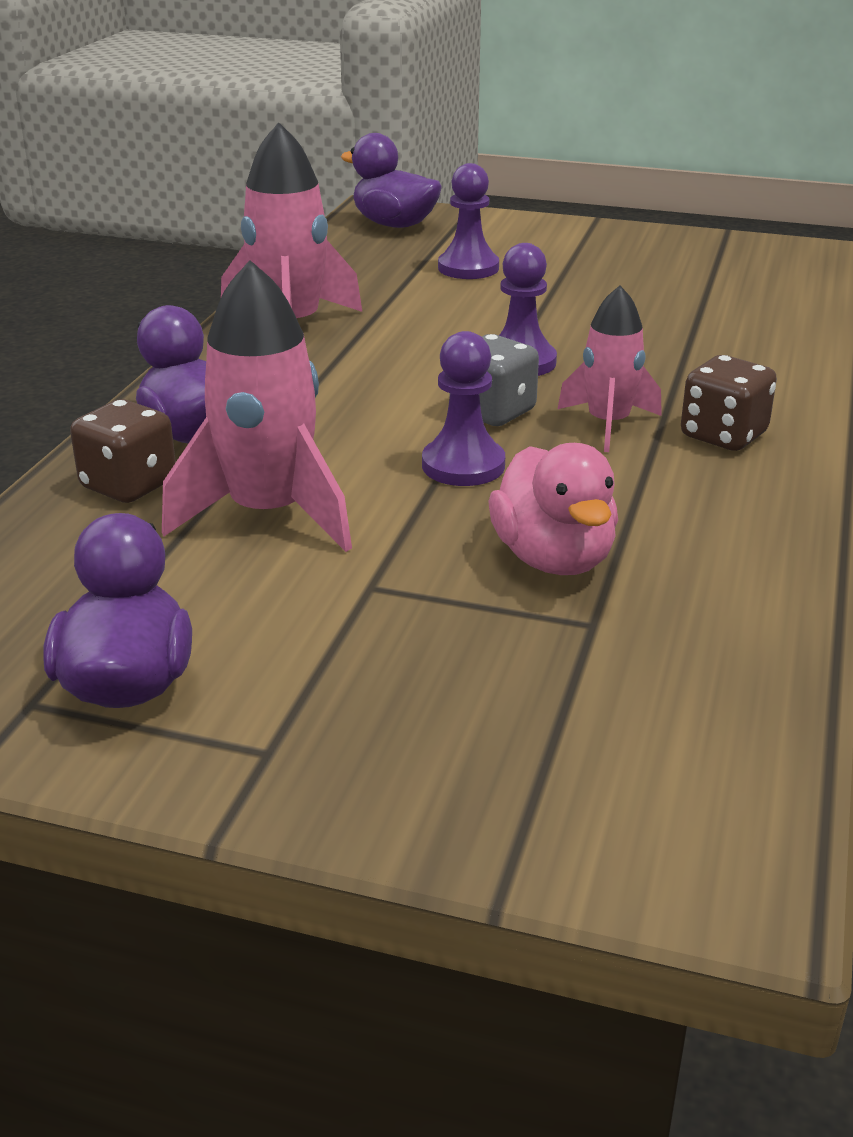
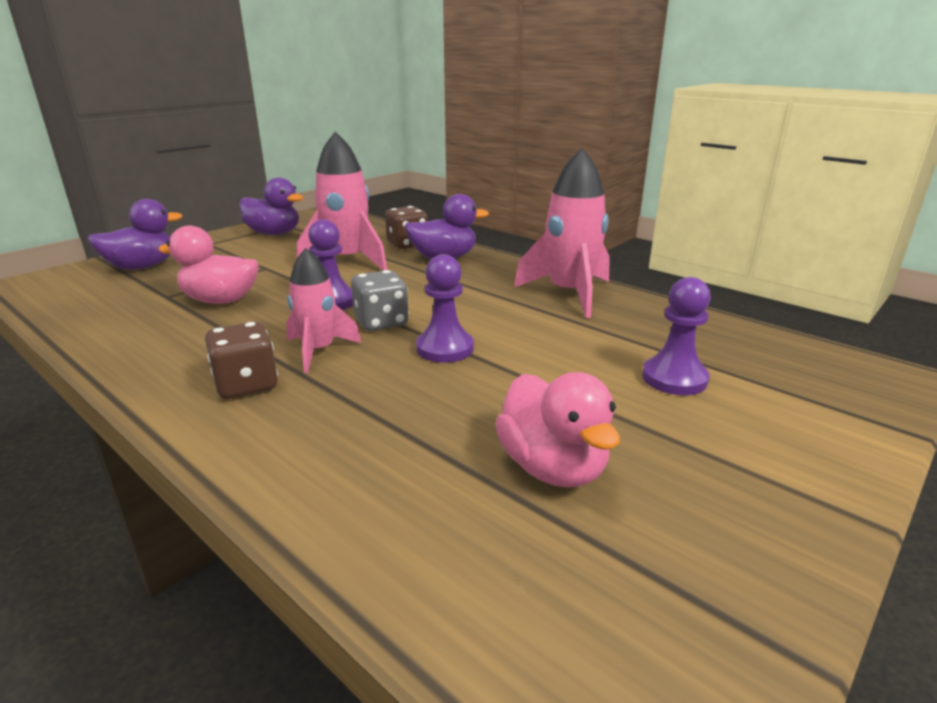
camera: 115 degrees right, 5 degrees down
purple duck [341,133,442,228] -> purple duck moved to [88,199,183,270]
none -> pink duck [495,372,620,488]

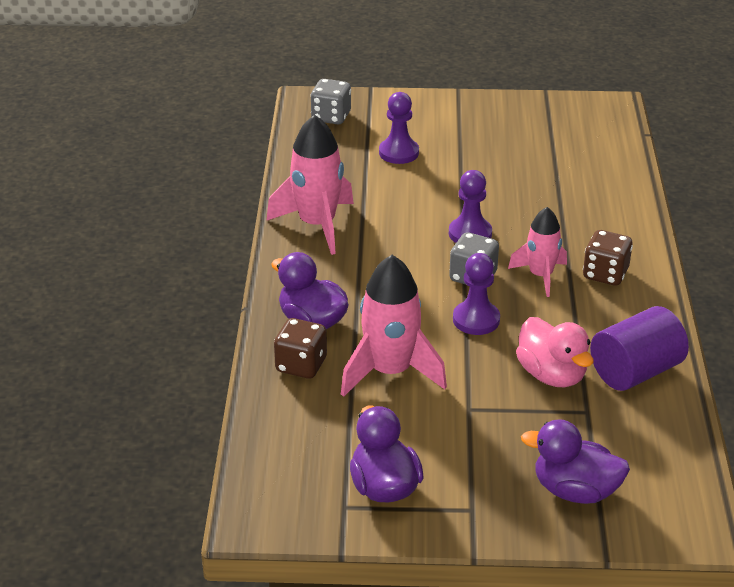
camera: 130 degrees left, 10 degrees up
pink duck [495,372,620,488] -> none
none -> grey dice [310,79,351,124]
none -> purple cylinder [590,306,689,391]

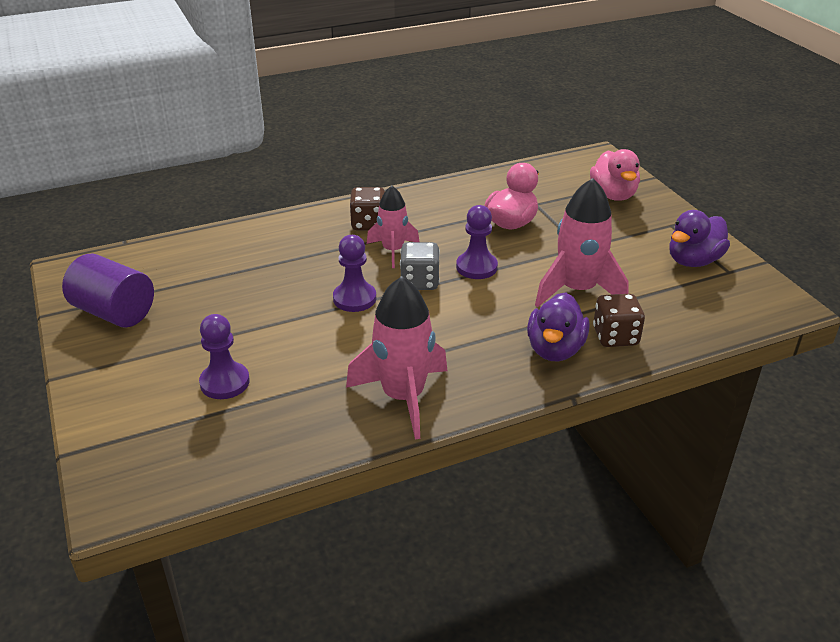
camera: 115 degrees left, 0 degrees up
grey dice [310,79,351,124] -> none
purple duck [521,419,630,504] -> pink duck [590,149,640,201]
purple cylinder [590,306,689,391] -> purple cylinder moved to [62,253,154,328]

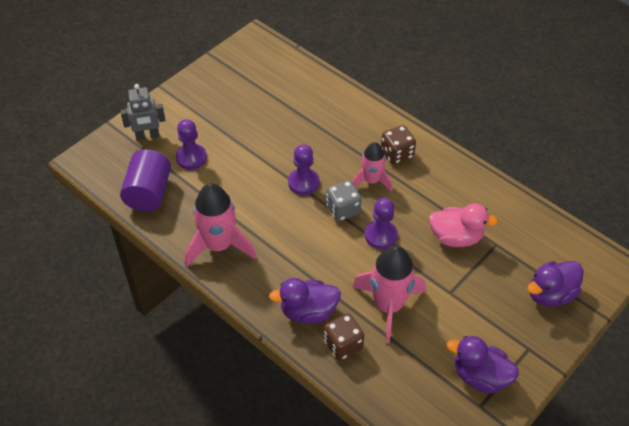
camera: 65 degrees right, 15 degrees up
purple cylinder [62,253,154,328] -> purple cylinder moved to [120,149,171,212]
pink duck [590,149,640,201] -> purple duck [527,261,584,307]
none -> grey robot [121,84,165,141]

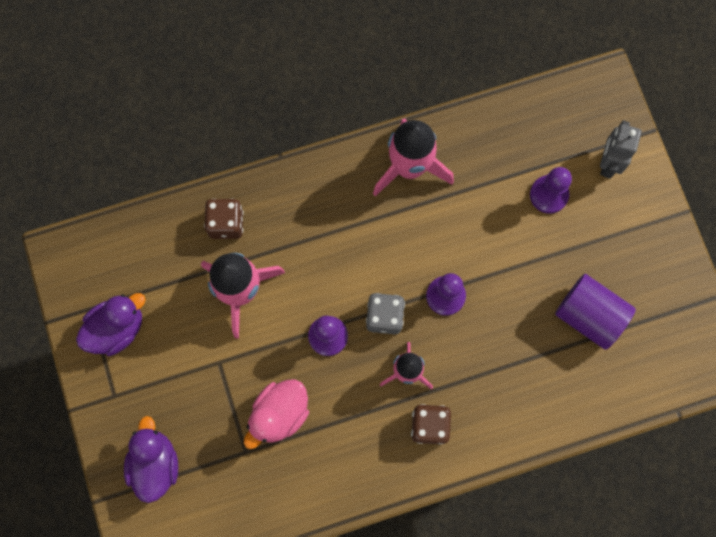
camera: 120 degrees right, 25 degrees up
purple cylinder [120,149,171,212] -> purple cylinder moved to [555,274,636,350]
purple duck [269,278,341,324] -> none

